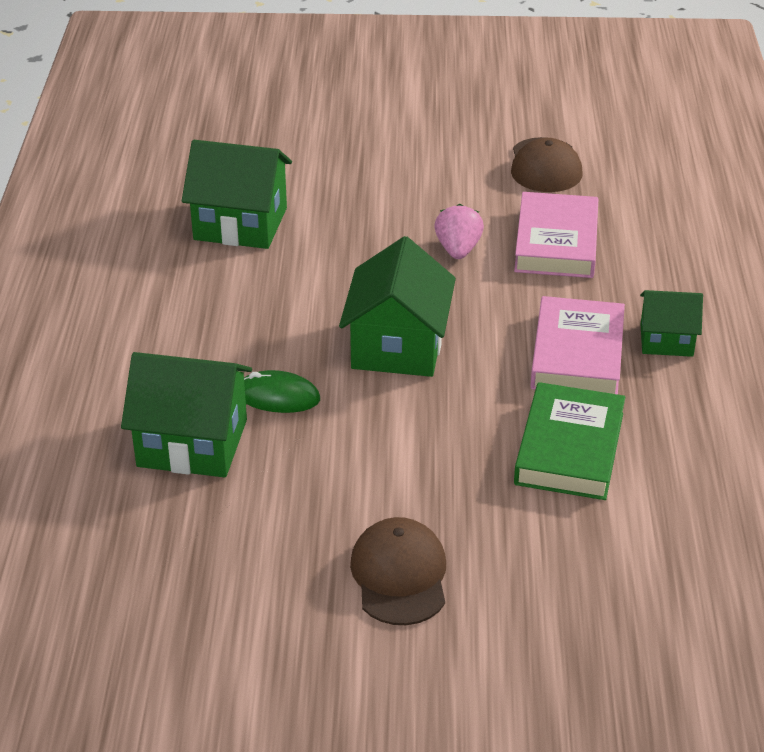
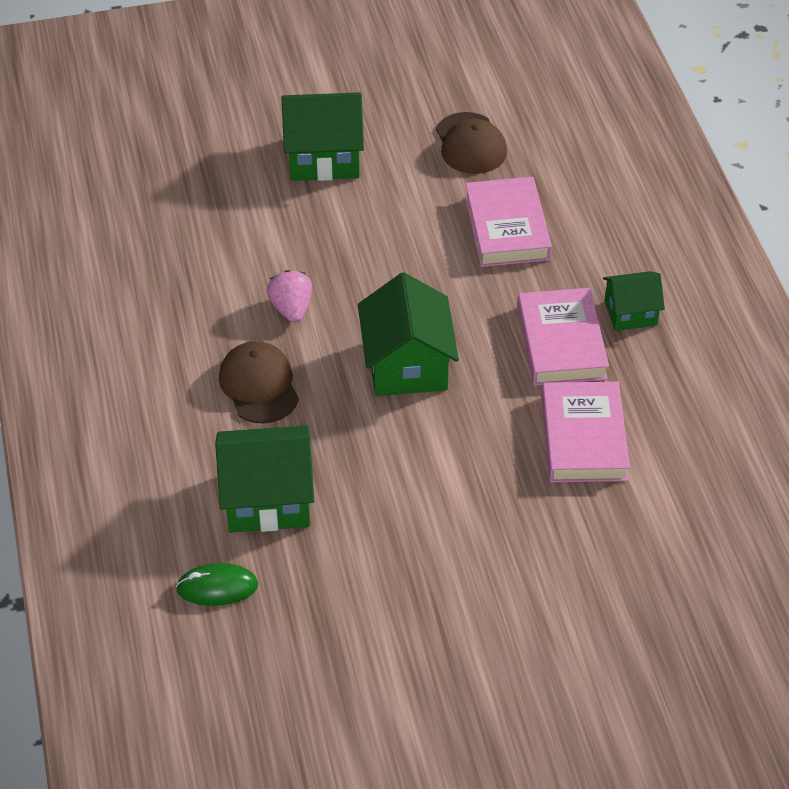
camera: 15 degrees left, 10 degrees up
green house [182,140,292,249] -> green house moved to [282,92,364,181]
green mouse [244,370,320,413] -> green mouse moved to [176,563,258,606]
brown cap [350,517,446,625] -> brown cap moved to [219,341,299,424]
pink strawberry [434,204,484,259] -> pink strawberry moved to [267,270,312,323]
green book [514,382,625,500] -> pink book [542,382,630,482]

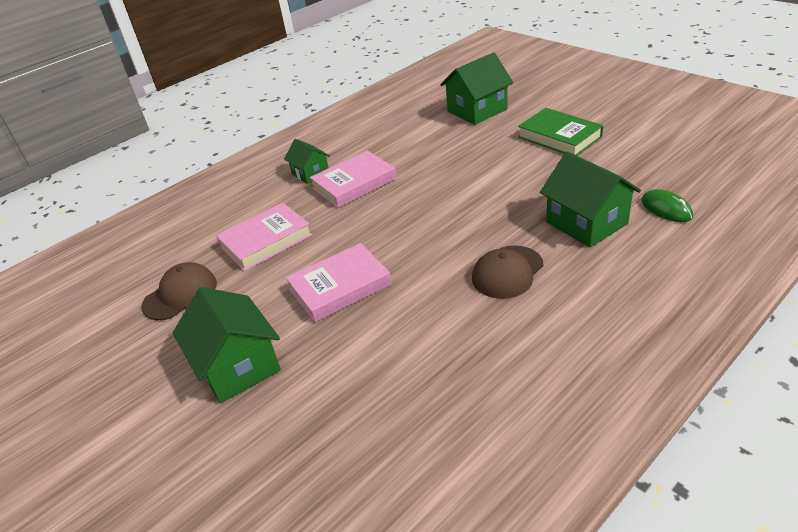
camera: 115 degrees left, 10 degrees down
pink strawberry [267,270,312,323] -> none
green house [358,272,459,396] -> green house moved to [440,52,513,125]
pink book [542,382,630,482] -> pink book moved to [286,243,392,323]
none -> green book [518,108,603,156]

